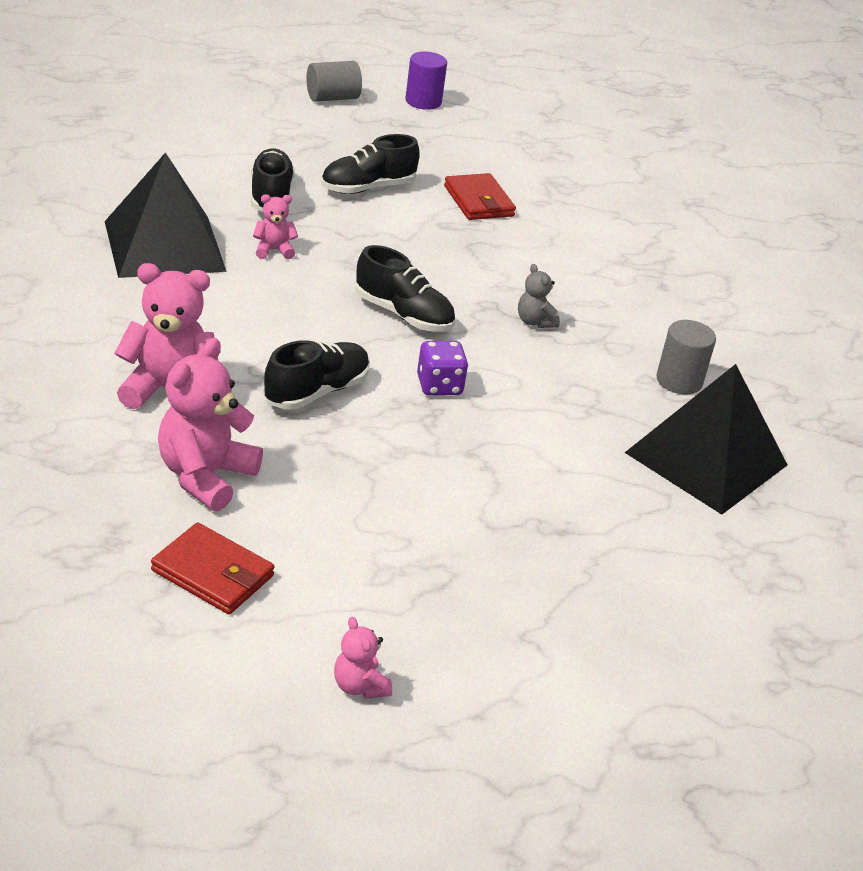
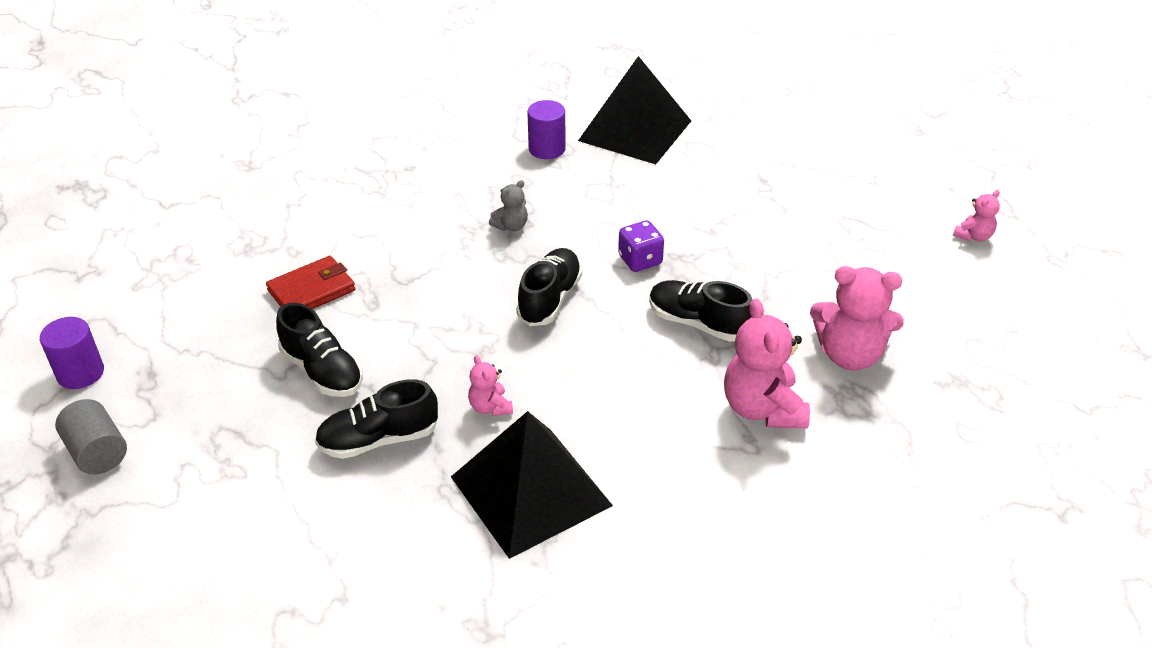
camera: 100 degrees left, 5 degrees up
red wallet [151,522,275,614] -> none
grey cylinder [656,320,716,394] -> purple cylinder [527,100,566,159]

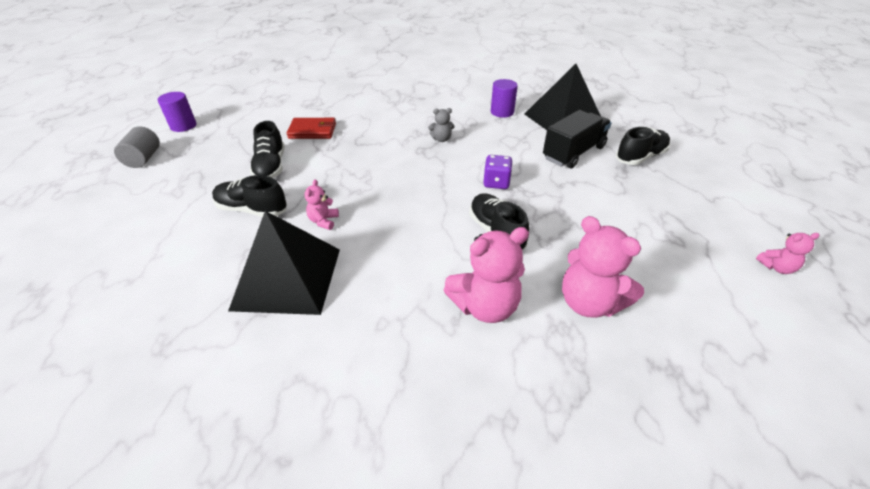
camera: 35 degrees right, 0 degrees up
black shoe [516,248,582,326] -> black shoe moved to [615,127,670,165]
pink teddy bear [724,299,810,429] -> pink teddy bear turned 135 degrees counterclockwise [444,227,529,323]
none -> black truck [543,110,612,168]

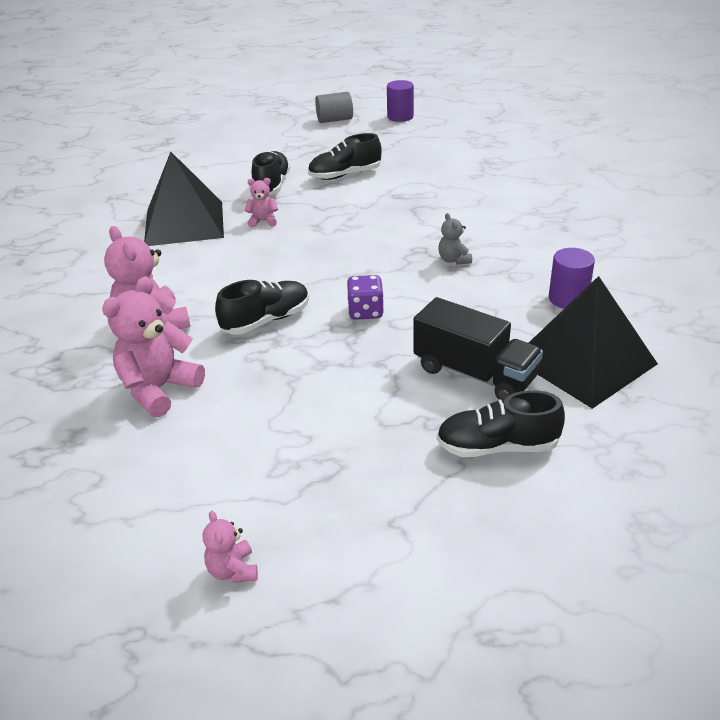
camera: 80 degrees right, 5 degrees down
red wallet [287,118,336,139] -> none
black shoe [615,127,670,165] -> black shoe turned 135 degrees clockwise [437,390,565,457]

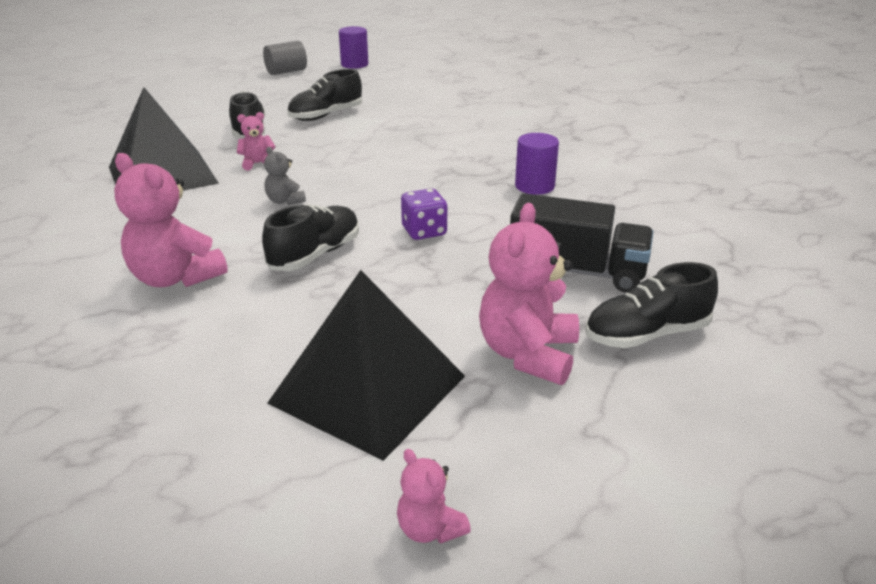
camera: 20 degrees left, 5 degrees down
pink teddy bear [102,276,205,417] -> pink teddy bear moved to [479,203,579,385]
grey teddy bear [438,213,472,265] -> grey teddy bear moved to [264,147,306,205]
black pyramid [529,276,658,409] -> black pyramid moved to [267,270,465,461]
purple cylinder [549,248,595,309] -> purple cylinder moved to [515,133,559,195]

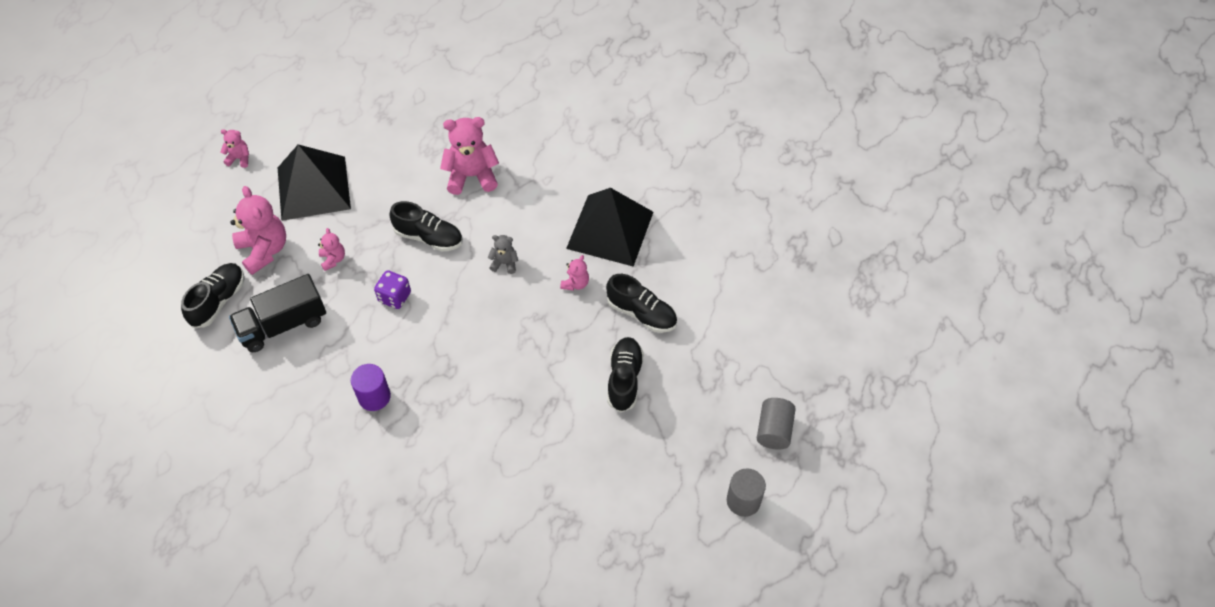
camera: 135 degrees right, 25 degrees up
black shoe [262,204,359,271] -> black shoe turned 60 degrees counterclockwise [389,201,463,251]
purple cylinder [339,26,368,69] -> grey cylinder [727,468,766,517]
none -> pink teddy bear [318,228,345,271]

